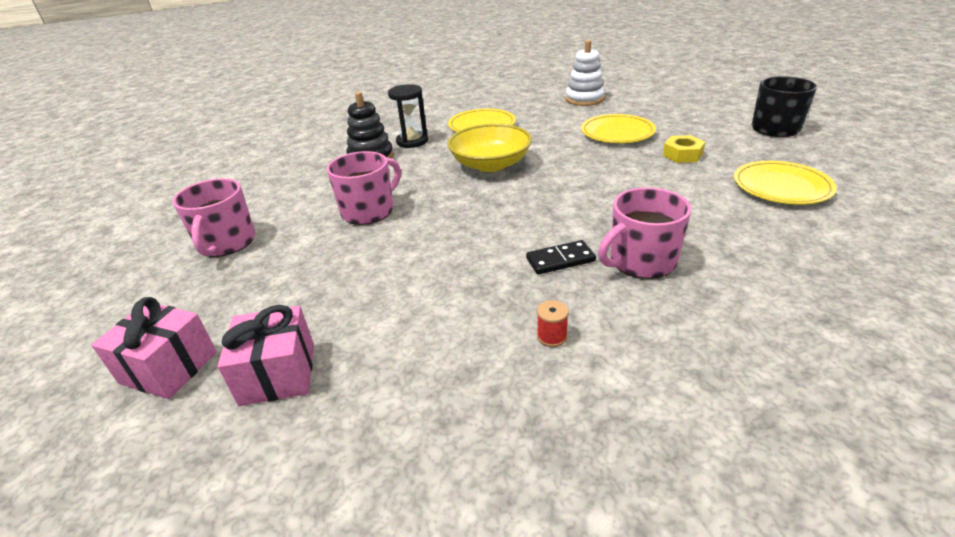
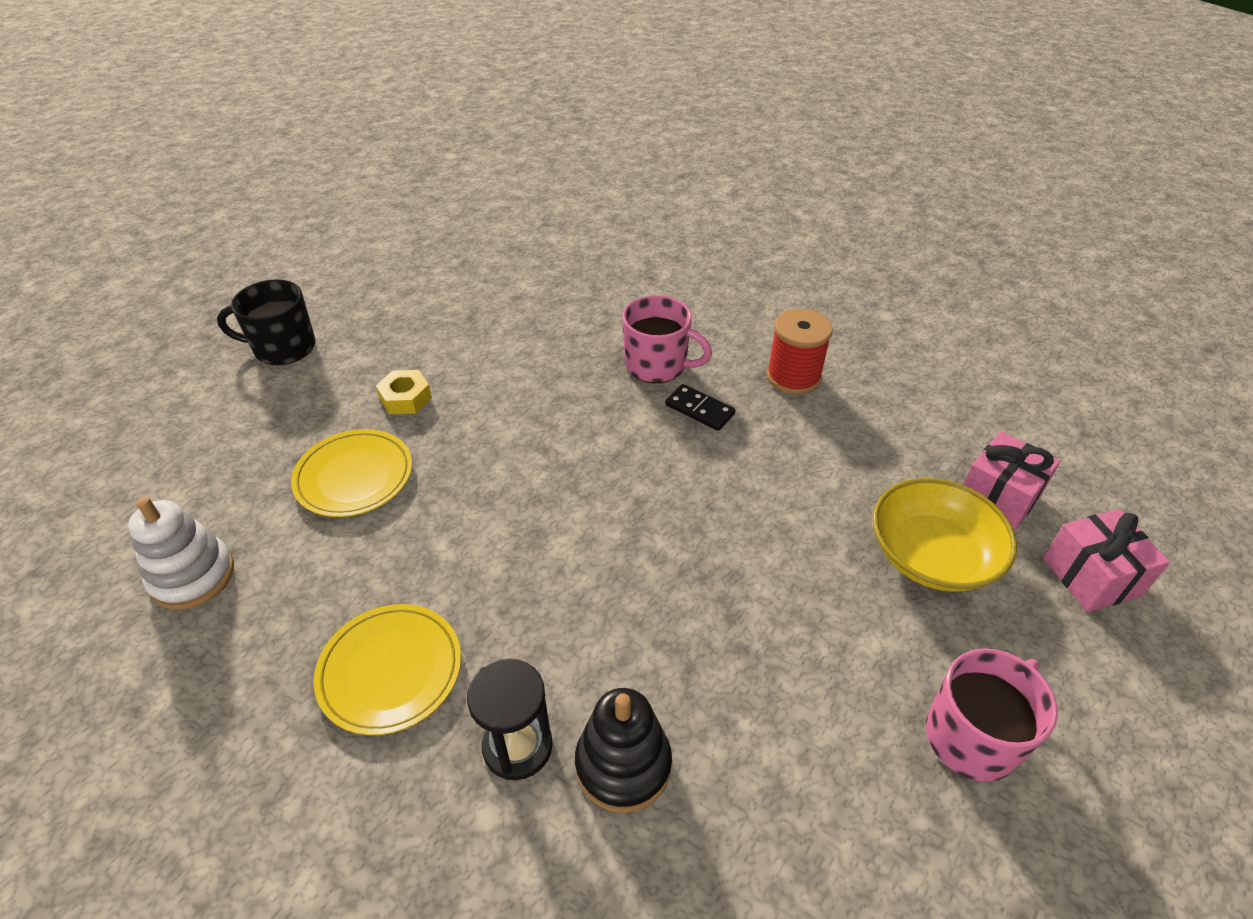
camera: 130 degrees left, 10 degrees up
pink mug [327,151,401,225] -> none
yellow bowl [447,124,532,172] -> yellow bowl moved to [873,478,1017,592]
red spool [537,300,568,347] -> red spool [766,309,833,395], size x2.20
yellow plate [734,161,837,205] -> none

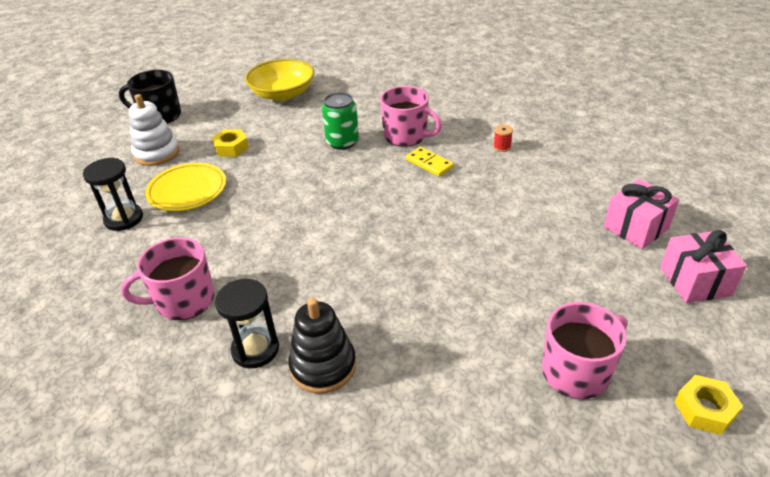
camera: 10 degrees right, 5 degrees down
white stacking toy [128,497,234,610] -> white stacking toy moved to [129,94,180,166]
yellow plate [313,604,461,735] -> pink mug [121,237,214,320]
black domino [665,384,735,431] -> yellow domino [406,147,454,177]
red spool [766,309,833,395] -> red spool [493,125,513,152], size x0.45
yellow bowl [873,478,1017,592] -> yellow bowl moved to [245,59,314,101]
none -> black hourglass [83,158,143,231]
none -> green can [322,92,359,150]
none -> yellow nut [674,375,743,435]

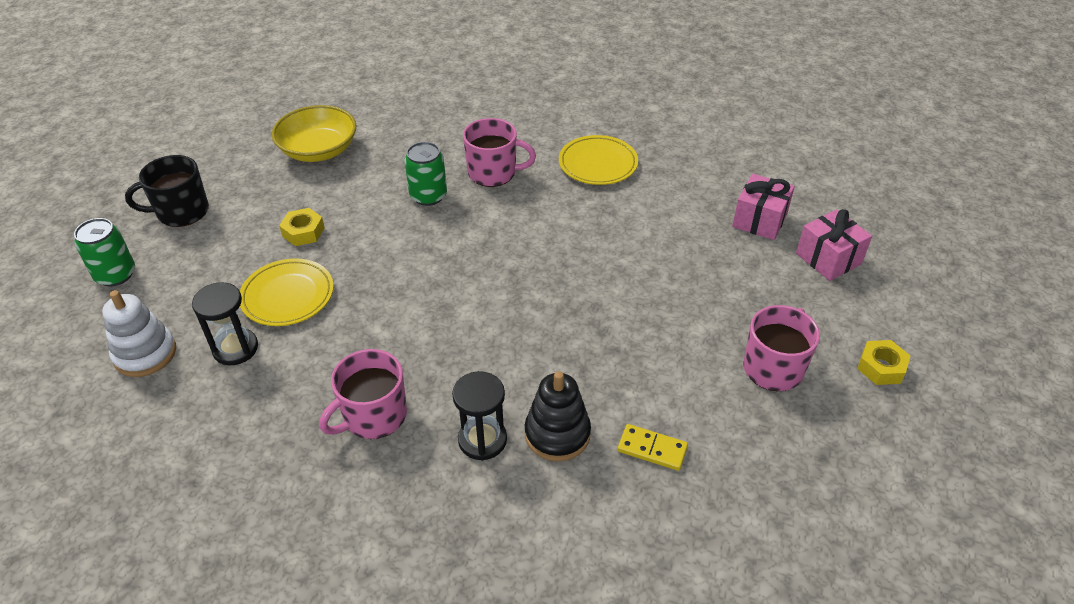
camera: 25 degrees left, 5 degrees up
white stacking toy [129,94,180,166] -> white stacking toy moved to [102,290,176,377]
yellow domino [406,147,454,177] -> yellow domino moved to [617,424,688,471]
red spool [493,125,513,152] -> yellow plate [559,135,638,185]
none -> green can [74,218,135,286]

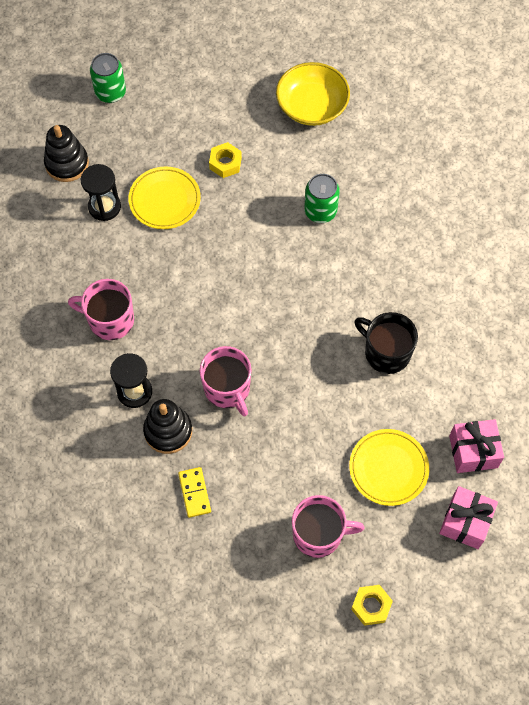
camera: 55 degrees right, 20 degrees up
white stacking toy [102,290,176,377] -> black stacking toy [44,125,89,182]
black mug [125,155,209,227] -> black mug moved to [354,312,418,374]
pink mug [463,118,536,187] -> pink mug moved to [200,346,252,416]
yellow plate [559,135,638,185] -> yellow plate moved to [349,429,429,506]

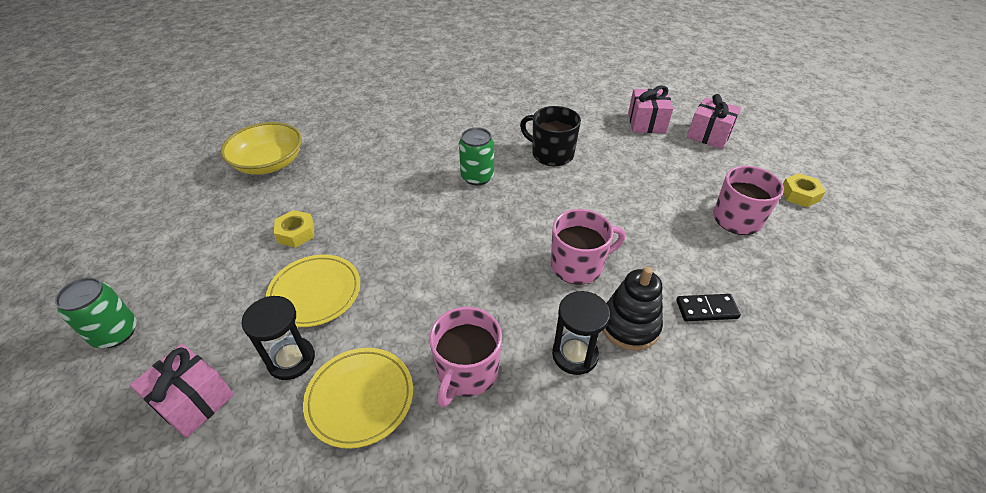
camera: 80 degrees left, 20 degrees down
black stacking toy [44,125,89,182] -> pink gift [130,344,234,438]
yellow domino [178,467,211,518] -> black domino [676,294,741,321]
green can [304,174,340,223] -> green can moved to [459,127,494,185]
yellow plate [349,429,429,506] -> yellow plate moved to [303,348,413,449]
black mug [354,312,418,374] -> black mug turned 75 degrees clockwise [520,106,581,166]

